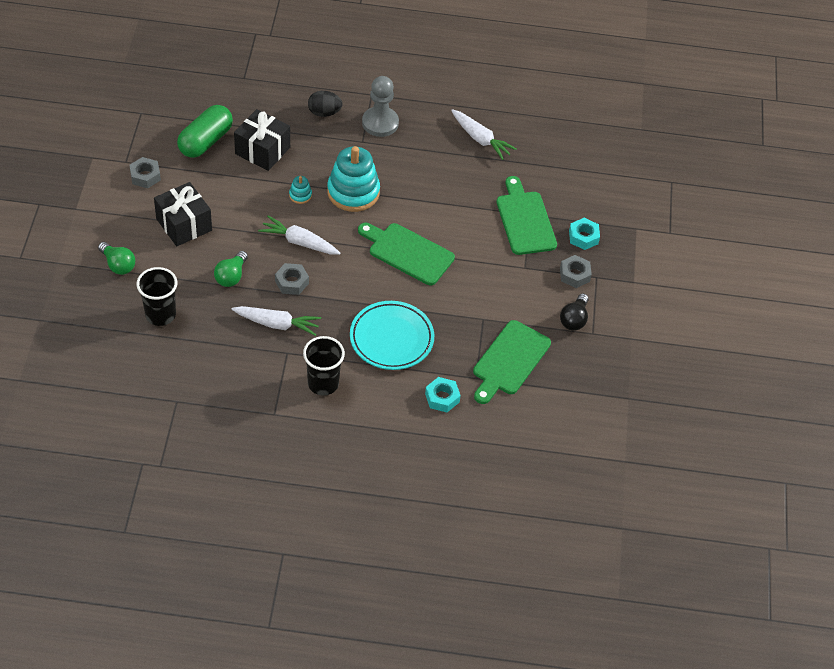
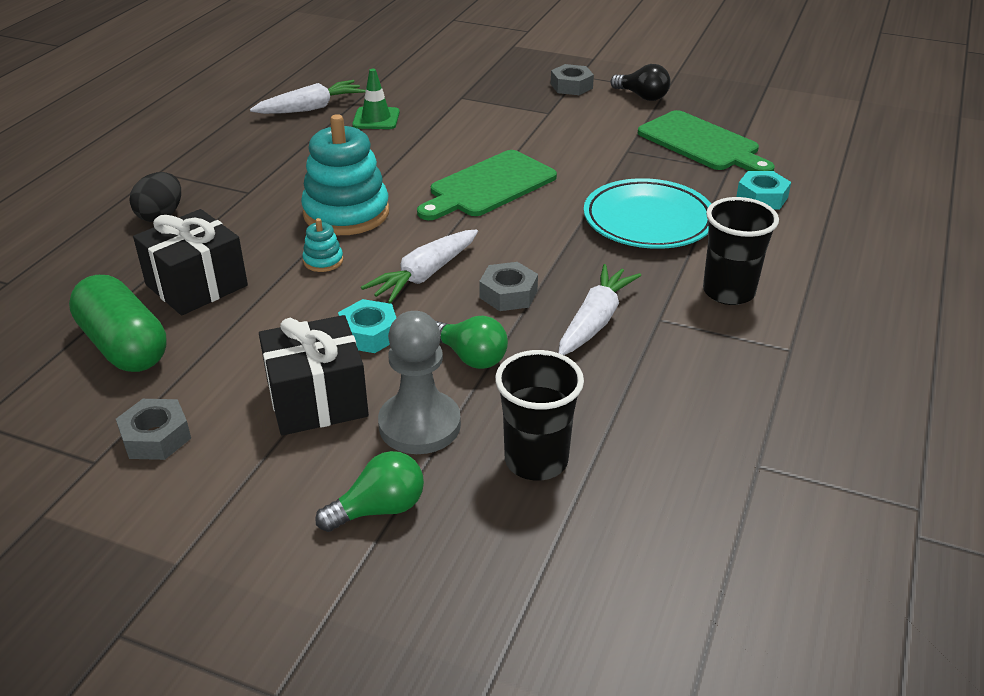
camera: 70 degrees left, 15 degrees down
grey pawn [362,76,399,137] -> grey pawn moved to [378,311,461,454]
green cutting board [496,176,557,255] -> none
turquoise nut [569,218,600,250] -> turquoise nut moved to [338,299,396,353]
none -> green traffic cone [352,69,400,129]

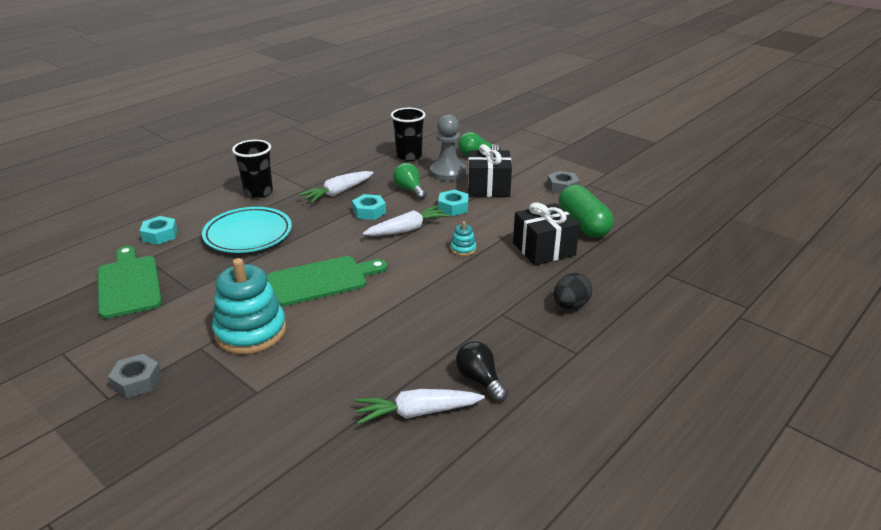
camera: 160 degrees left, 5 degrees down
turquoise stacking toy [301,114,389,235] -> turquoise stacking toy moved to [212,258,286,354]
green traffic cone [352,69,400,129] -> none
grey nut [479,262,538,311] -> turquoise nut [352,194,386,220]
black light bulb [610,64,671,101] -> black light bulb moved to [456,341,508,402]

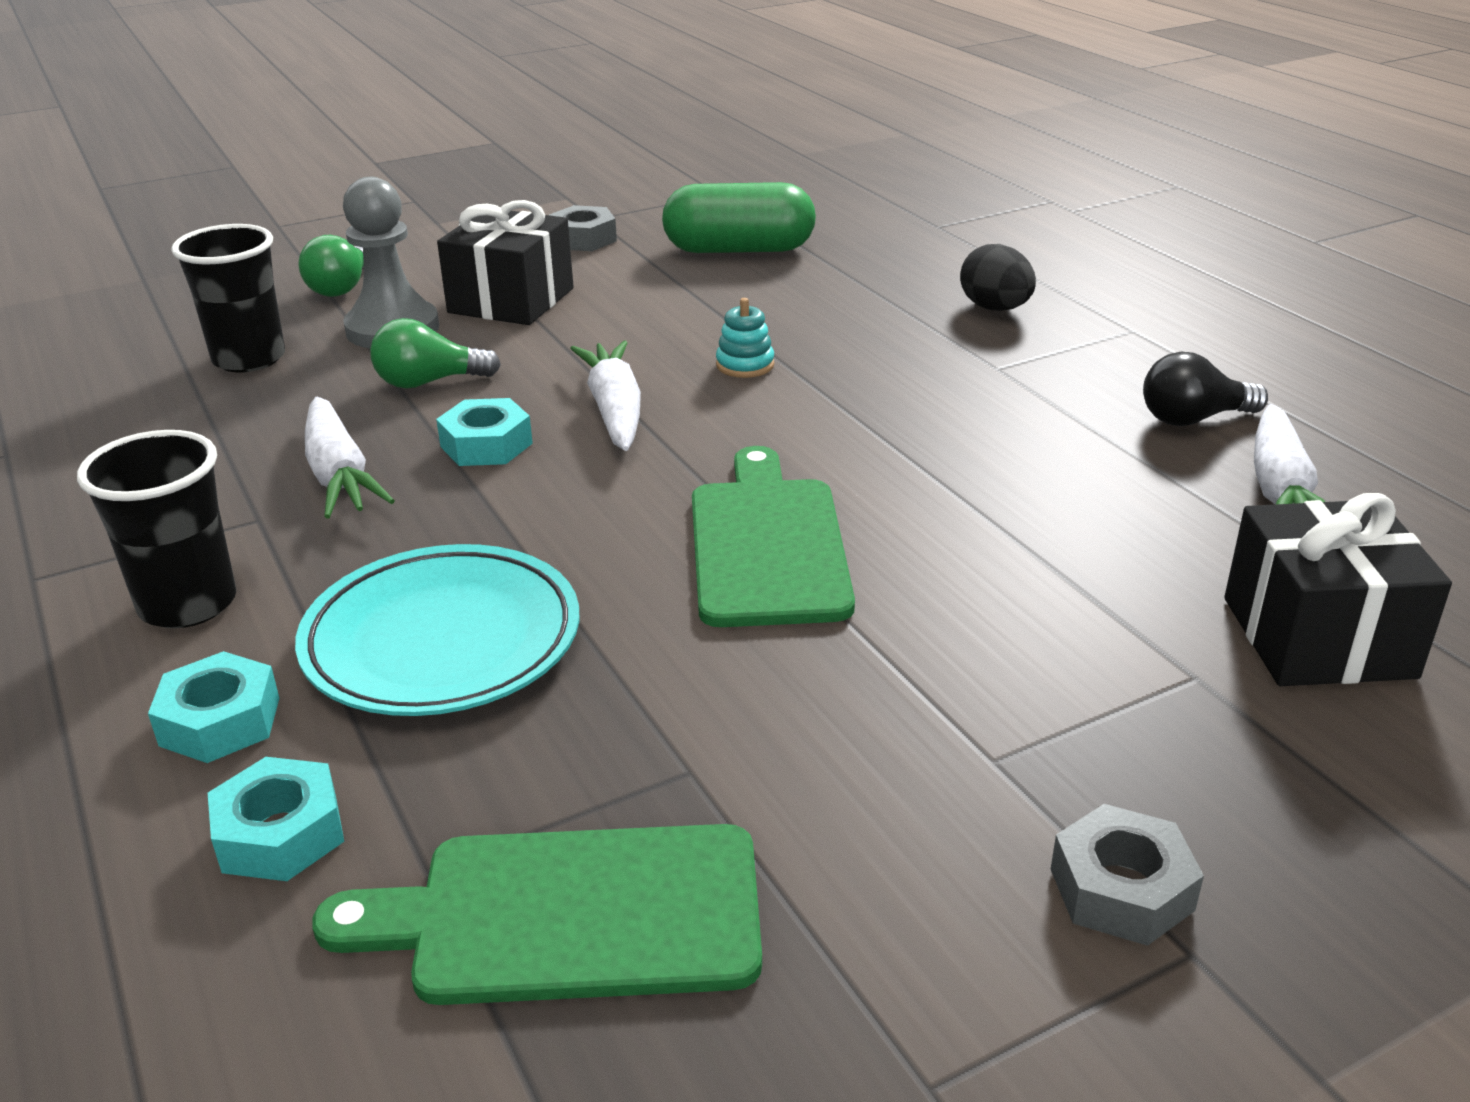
camera: 70 degrees left, 0 degrees up
turquoise stacking toy [212,258,286,354] -> none
turquoise nut [438,190,469,216] -> turquoise nut moved to [148,651,279,763]
black gift [513,202,580,265] -> black gift moved to [1224,493,1452,686]

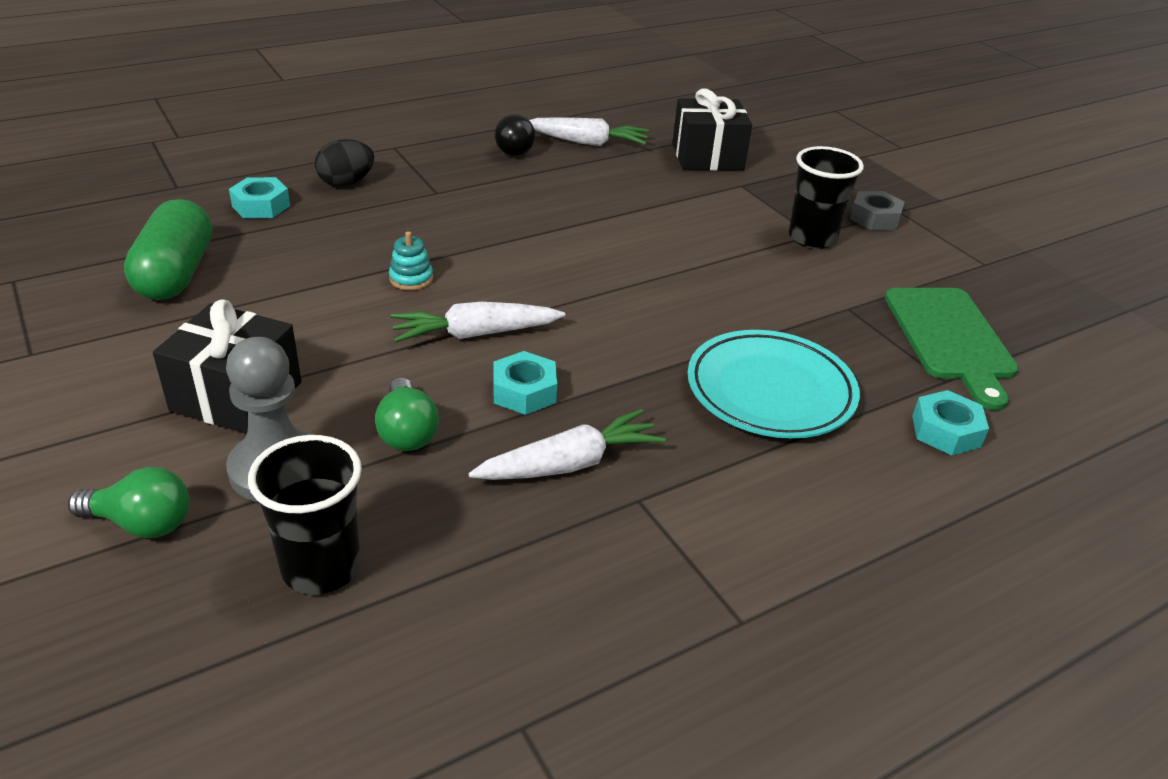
camera: 95 degrees left, 5 degrees up
black cup [77,430,236,628] -> black cup moved to [789,146,864,249]
turquoise nut [148,651,279,763] -> turquoise nut moved to [229,177,290,218]
grey nut [549,205,617,251] -> none
green cutting board [692,446,855,627] -> none

